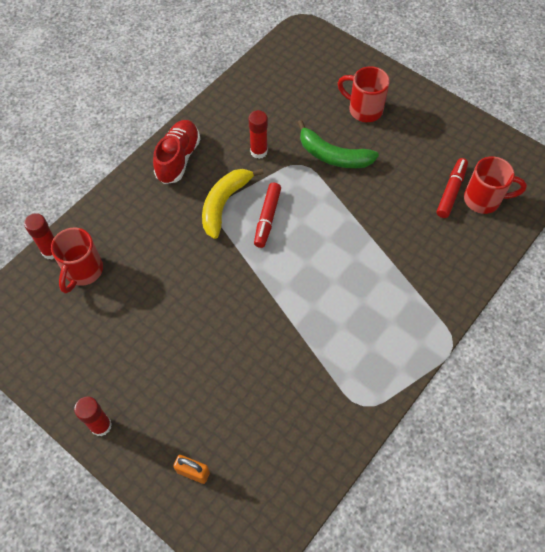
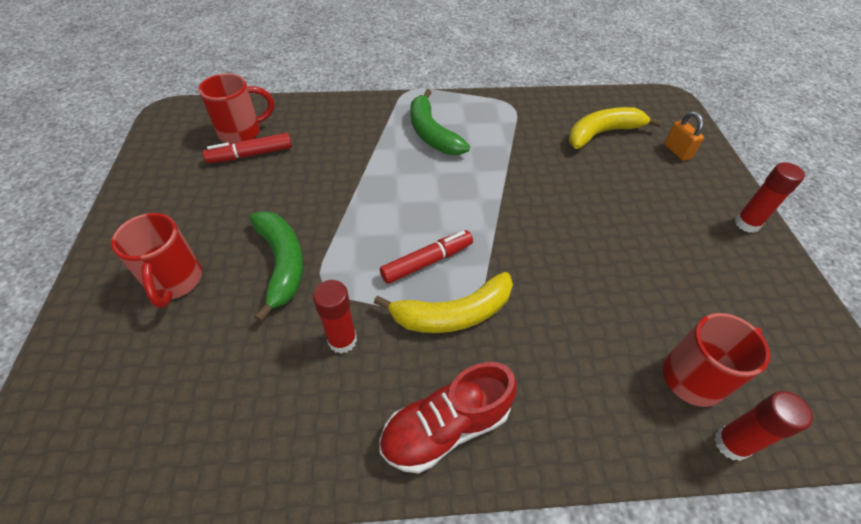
camera: 135 degrees left, 10 degrees down
red mug [464,156,527,214] -> red mug turned 105 degrees clockwise [199,73,274,144]
none -> green banana [410,89,470,155]
none -> yellow banana [569,107,662,149]

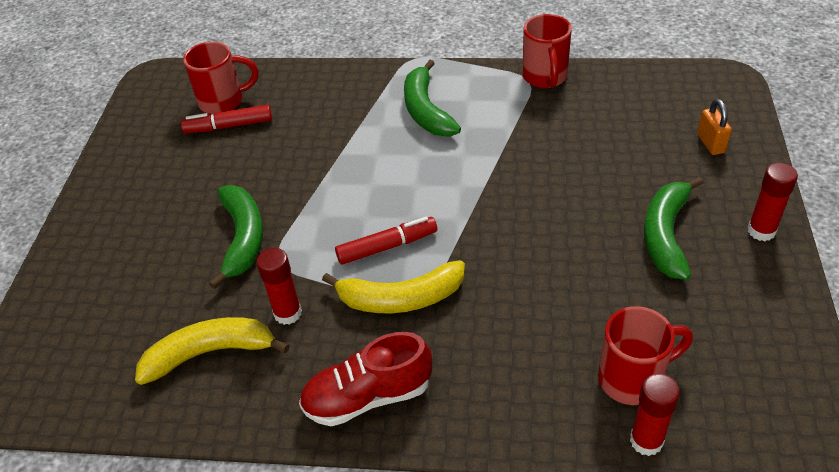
camera: 15 degrees right, 5 degrees down
red mug [111,213,202,308] -> red mug moved to [522,14,572,88]
yellow banana [569,107,662,149] -> yellow banana moved to [135,317,290,385]
none -> green banana [644,177,703,280]

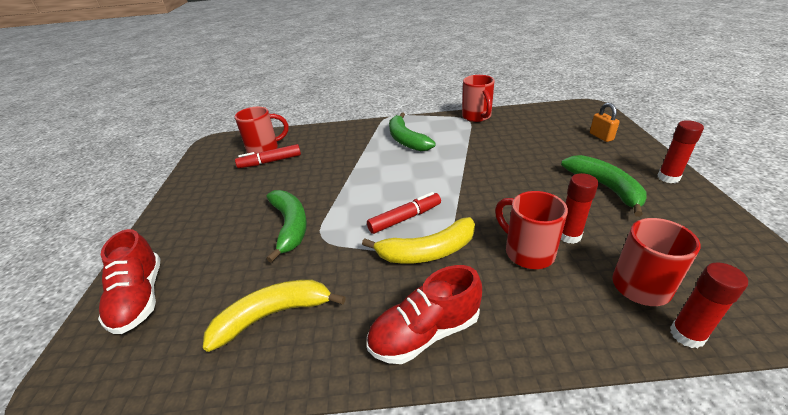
camera: 10 degrees left, 10 degrees down
red glue stick [256,248,302,325] -> red glue stick moved to [561,173,598,244]
green banana [644,177,703,280] -> green banana turned 150 degrees clockwise [561,155,646,217]
none -> red shoe [98,229,160,334]
none -> red mug [495,191,568,269]

